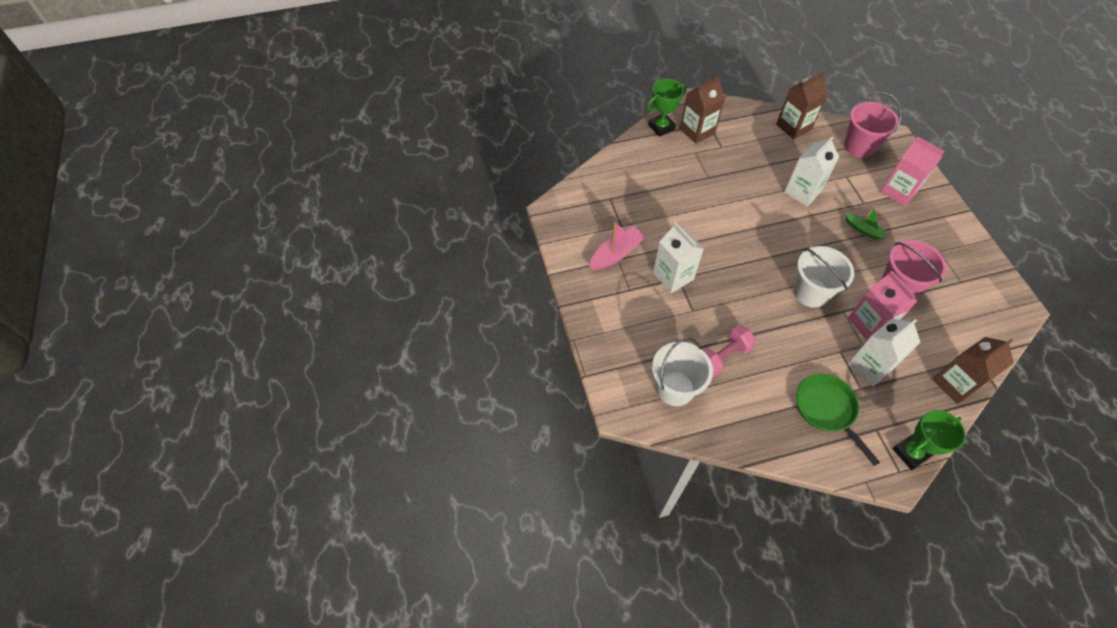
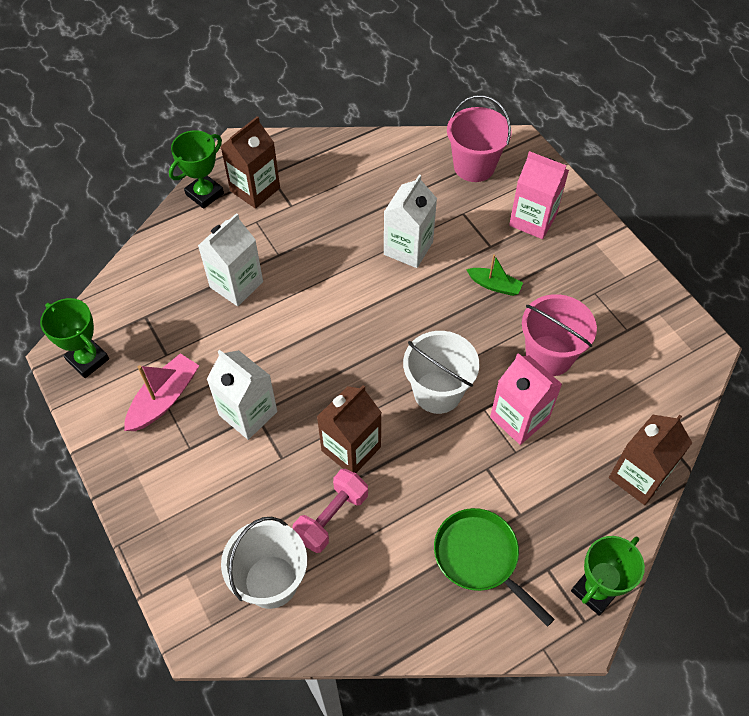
camera: 15 degrees left, 0 degrees up
brown carton [776,72,828,139] -> brown carton moved to [317,385,382,473]
white carton [848,319,921,386] -> white carton moved to [198,213,263,306]
none -> green trophy [40,298,109,378]

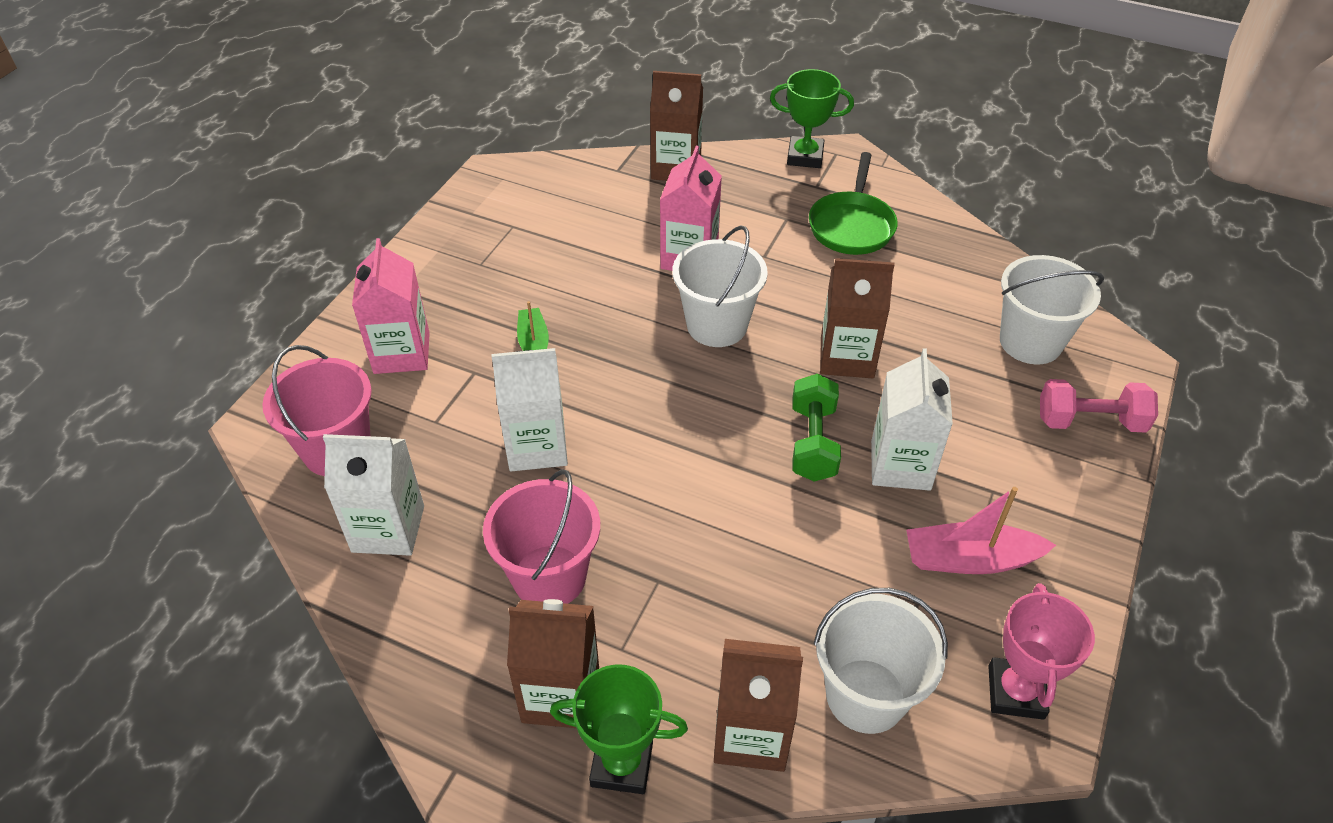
camera: 125 degrees left, 10 degrees down
green trophy [40,298,109,378] -> pink trophy [988,583,1095,720]
white carton [198,213,263,306] -> white carton moved to [323,434,424,556]
pink dumbbell [293,469,368,553] -> pink dumbbell moved to [1040,379,1158,433]
pink bucket [522,294,597,376] -> pink bucket moved to [483,469,600,604]
none -> brown carton [714,639,803,772]
none -> green dumbbell [792,374,841,482]
none -> white bucket [814,588,948,734]

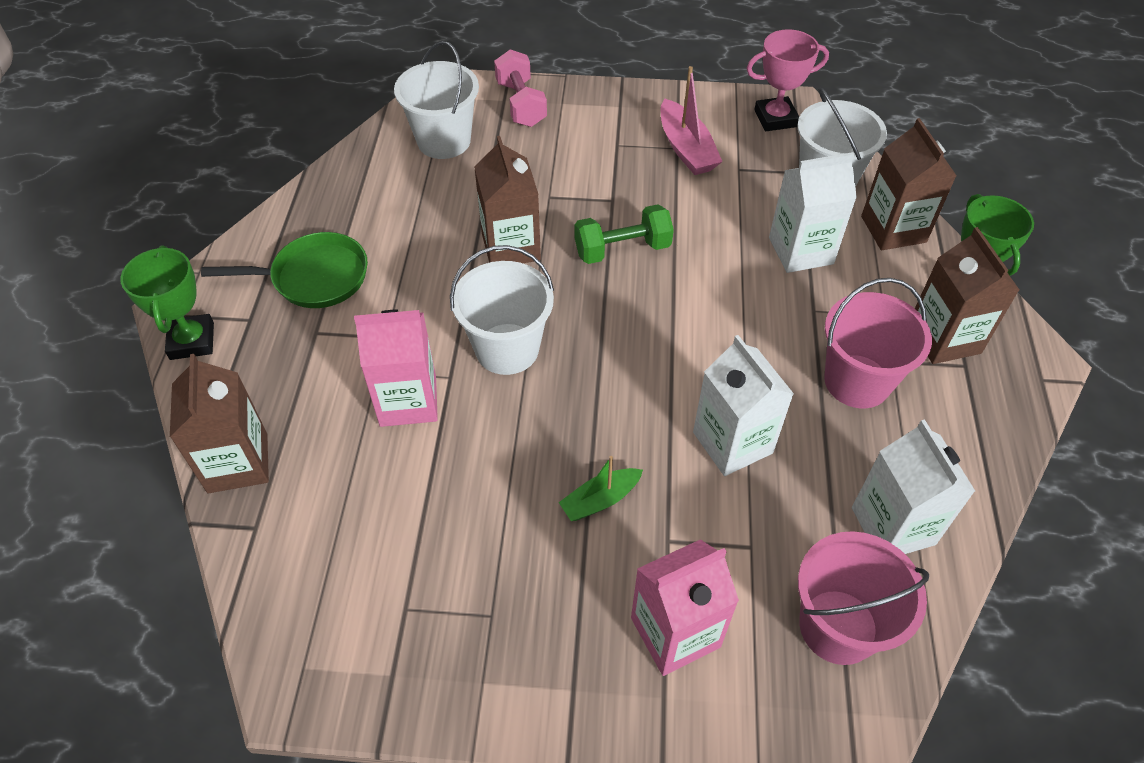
camera: 110 degrees left, 5 degrees up
white carton [871,348,953,491] -> white carton moved to [769,152,857,273]

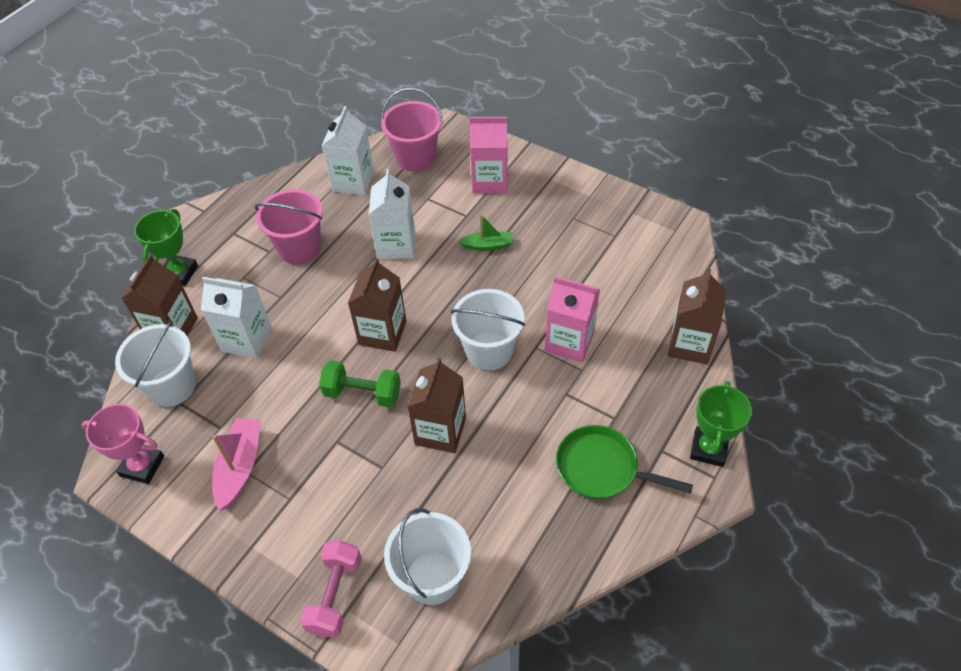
camera: 150 degrees left, 0 degrees up
brown carton [915,227,1019,364] -> brown carton moved to [348,258,407,352]

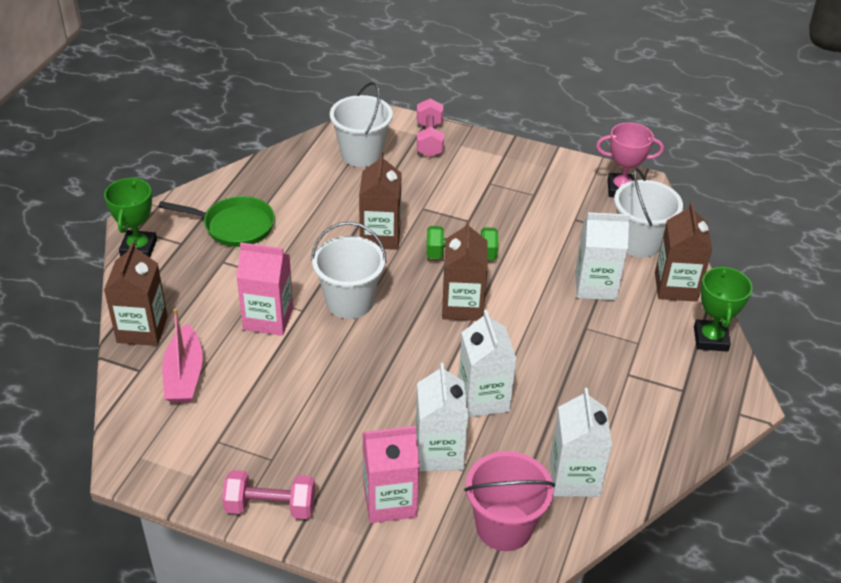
camera: 165 degrees right, 10 degrees down
pink boat [212,418,261,510] -> pink boat moved to [162,308,203,403]
pink bucket [255,189,323,265] -> none
green boat [458,214,513,251] -> none
none -> pink dumbbell [222,470,315,519]
none -> white carton [416,363,469,471]

